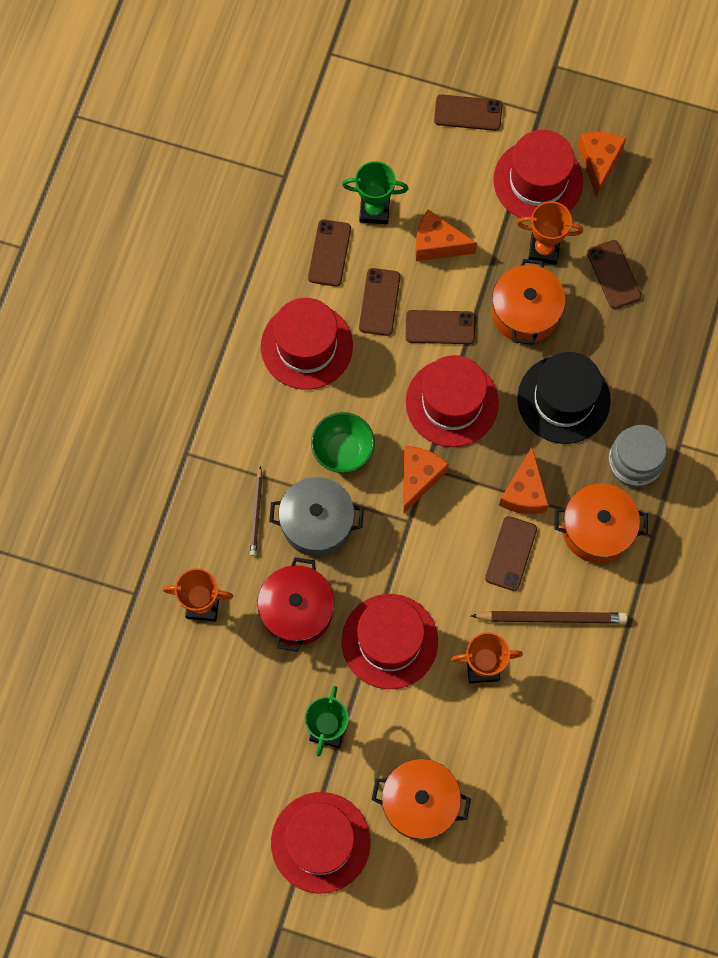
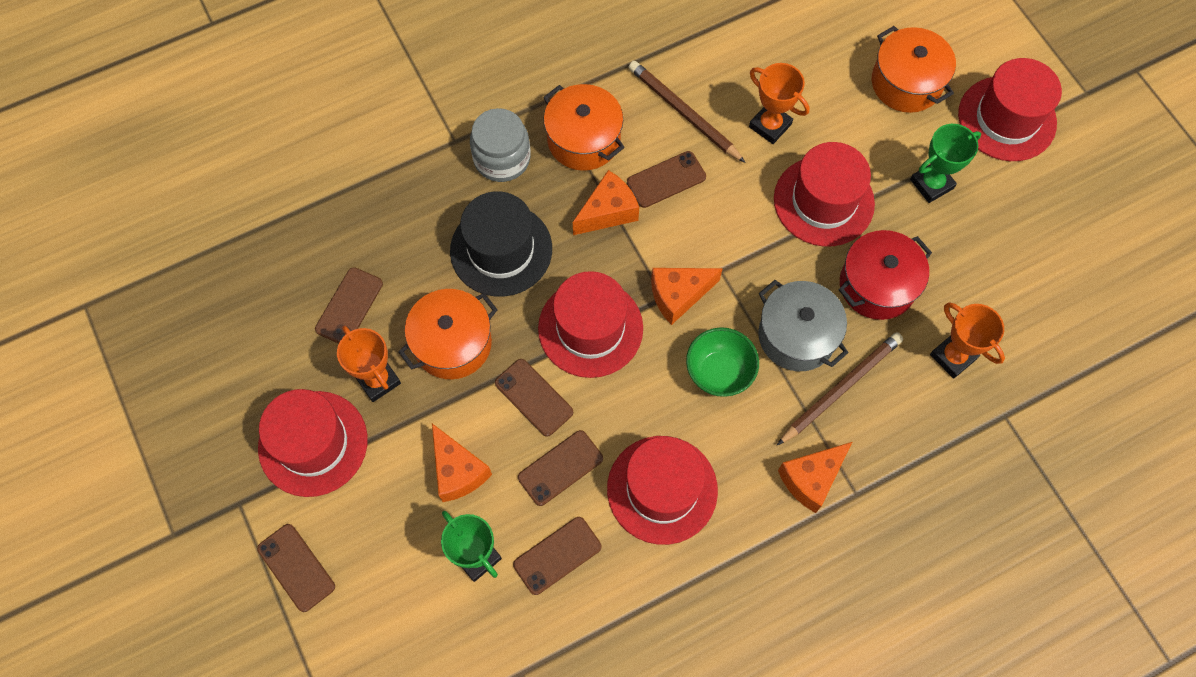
camera: 135 degrees left, 5 degrees down
brown pencil [250,466,263,556] -> brown pencil [777,332,903,445], size x1.65
orange cheese [578,132,626,198] -> orange cheese moved to [778,442,852,513]

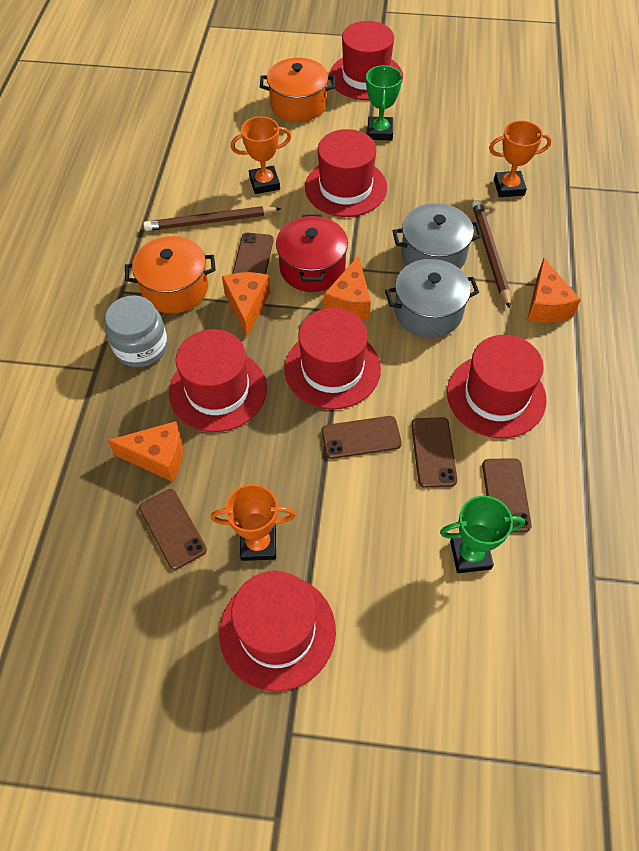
camera: 55 degrees left, 10 degrees down
brown phone [257,524,335,612] -> none
orange pot [399,289,498,379] -> none
orange cheese [432,424,492,502] -> orange cheese moved to [108,421,183,482]
black hat [450,191,552,297] -> red hat [169,329,267,432]
green bowl [686,327,759,397] -> grey pot [385,259,479,338]
red pot [839,230,932,320] -> red pot moved to [276,214,348,292]

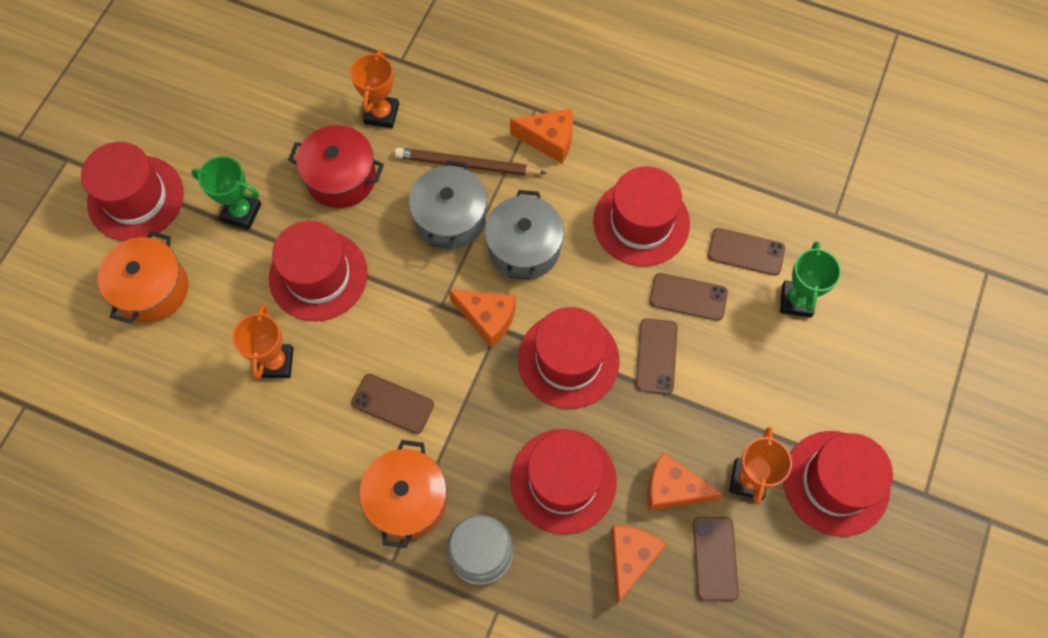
camera: 75 degrees left, 10 degrees up
brown phone [139,489,207,570] -> brown phone turned 75 degrees counterclockwise [693,517,739,601]
brown pencil [143,206,282,231] -> none
orange cheese [222,272,270,337] -> orange cheese moved to [647,453,724,511]
red pot [276,214,348,292] -> red pot moved to [288,125,384,208]

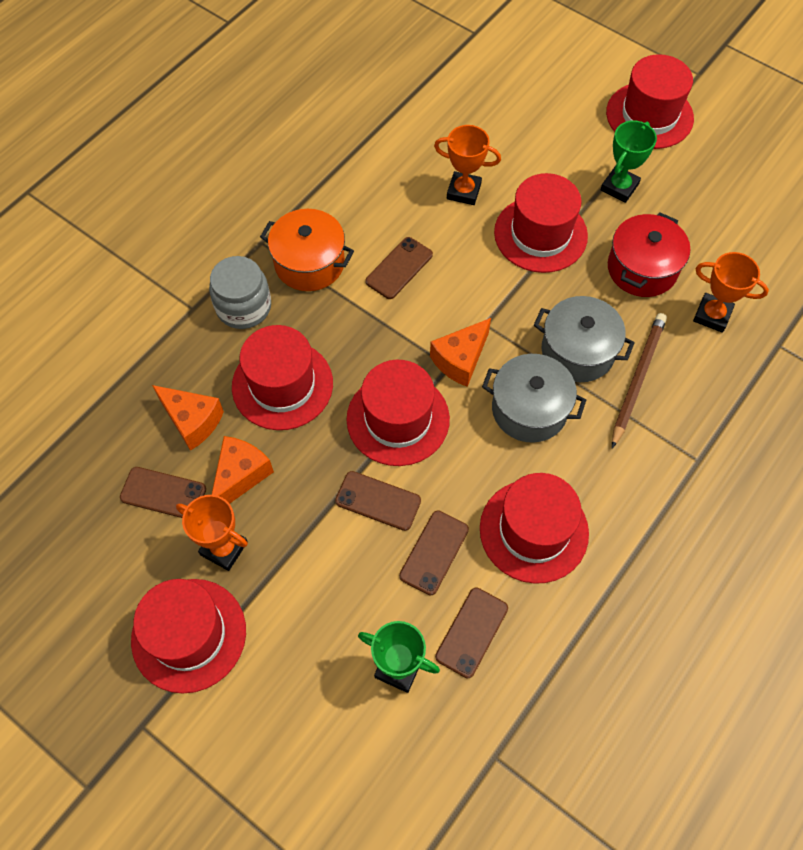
camera: 105 degrees right, 5 degrees down
orange pot [98,231,188,324] -> none
orange cheese [510,109,573,163] -> none

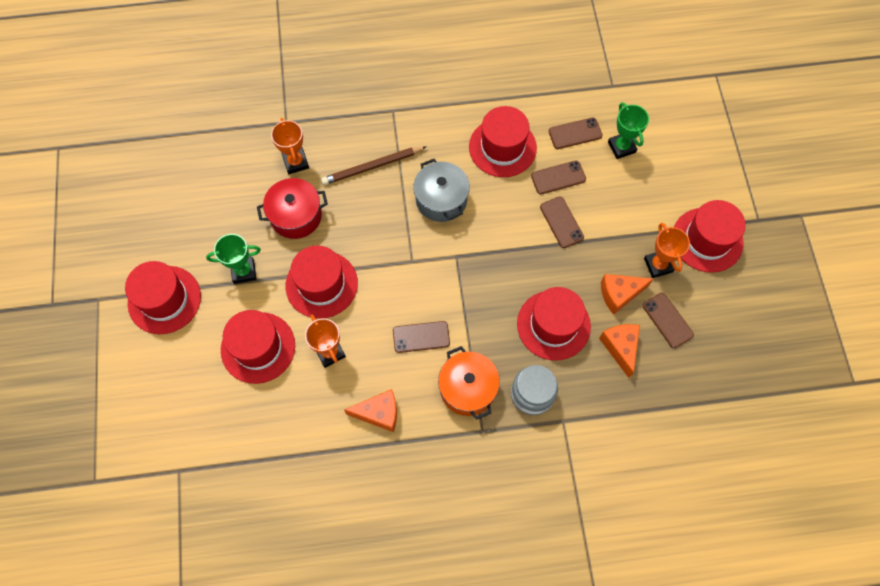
camera: 135 degrees left, 5 degrees up
red hat [346,360,450,466] -> red hat moved to [221,310,295,384]
orange cheese [430,318,491,387] -> orange cheese moved to [344,389,397,432]
grey pot [534,296,635,382] -> none

